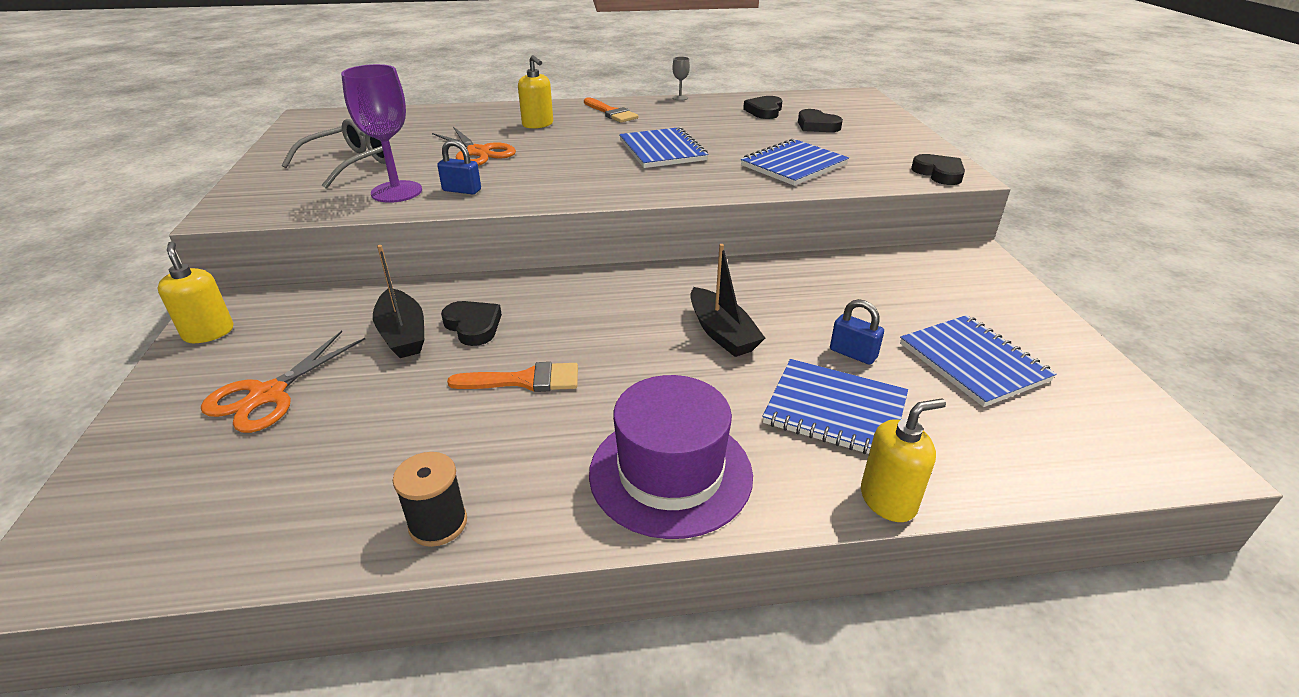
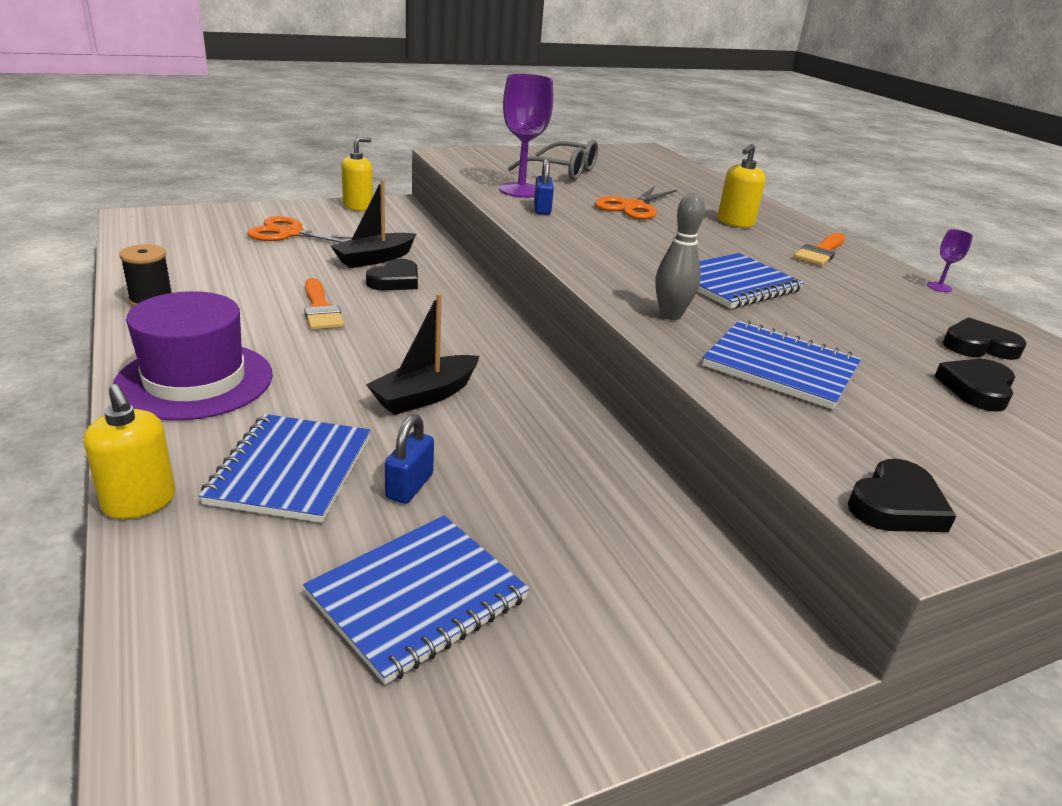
camera: 70 degrees right, 5 degrees down
grey goblet [672,57,690,101] -> purple goblet [927,229,973,292]
none -> grey bowling pin [655,193,705,320]

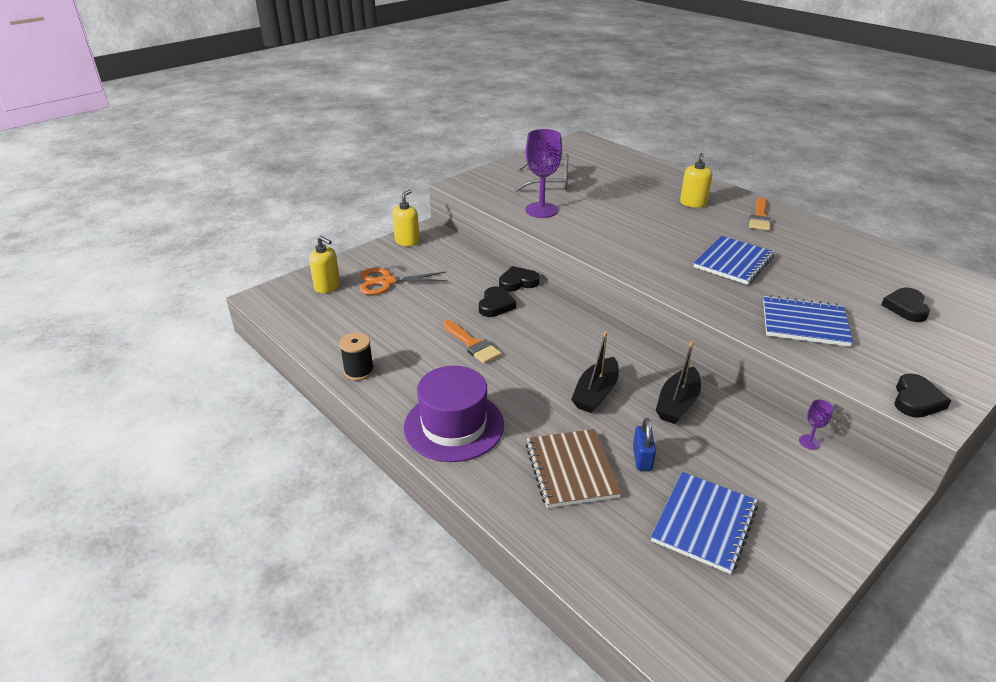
camera: 15 degrees left, 5 degrees up
yellow soap dispenser [84,384,176,519] -> yellow soap dispenser moved to [309,236,340,293]
blue notebook [199,414,371,523] -> brown notebook [525,429,622,508]
black boat [331,180,416,268] -> black boat moved to [656,341,701,424]
blue padlock [534,158,554,215] -> none
orange scissors [595,186,677,220] -> none
grey bowling pin [655,193,705,320] -> none
purple goblet [927,229,973,292] -> purple goblet moved to [799,400,833,450]
black heart [943,317,1027,360] -> black heart moved to [499,266,540,292]

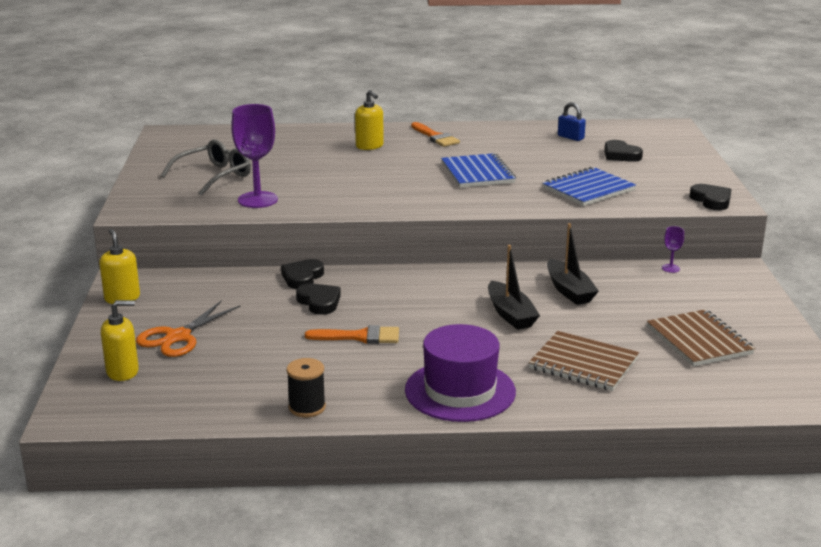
camera: 50 degrees left, 10 degrees down
blue padlock [633,418,656,471] -> blue padlock moved to [558,102,586,141]
blue notebook [651,472,758,574] -> brown notebook [647,309,755,367]

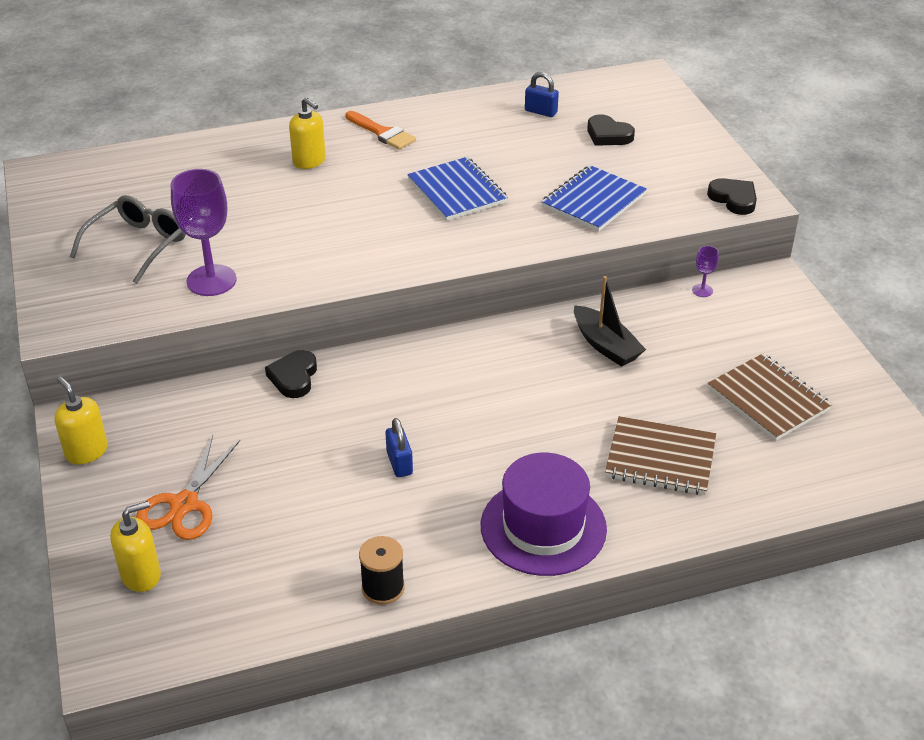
camera: 15 degrees left, 15 degrees up
black heart [296,284,341,315] -> none
orange brush [305,325,399,344] -> blue padlock [386,418,413,477]
black boat [488,245,540,330] -> none

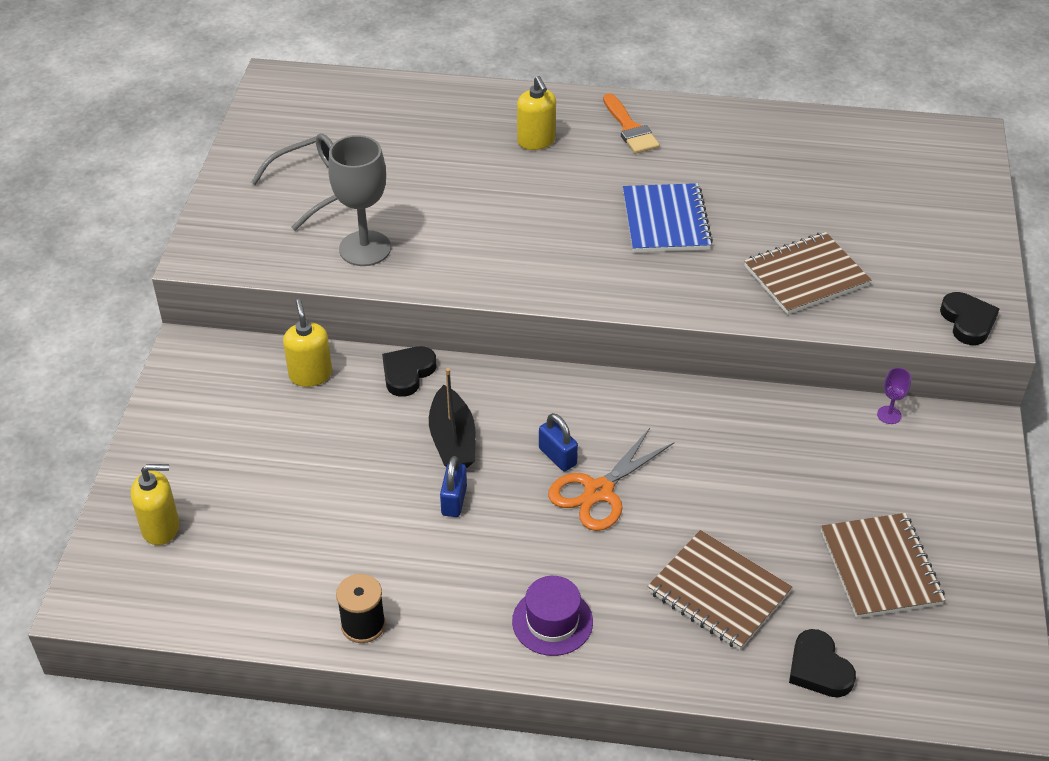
camera: 25 degrees right, 5 degrees up
yellow soap dispenser [54,377,108,464] -> yellow soap dispenser moved to [283,299,332,387]
orange scissors [136,435,240,540] -> orange scissors moved to [548,428,674,531]
purple goblet [171,169,237,296] -> grey goblet [328,135,391,266]
purple hat [481,453,607,576] -> purple hat [512,576,593,656], size x0.59
blue padlock [525,72,559,117] -> blue padlock moved to [539,413,578,471]
blue notebook [541,165,647,232] -> brown notebook [744,232,871,315]
black boat [574,276,646,367] -> black boat moved to [429,368,475,468]
black heart [587,114,635,146] -> black heart moved to [789,629,856,697]

